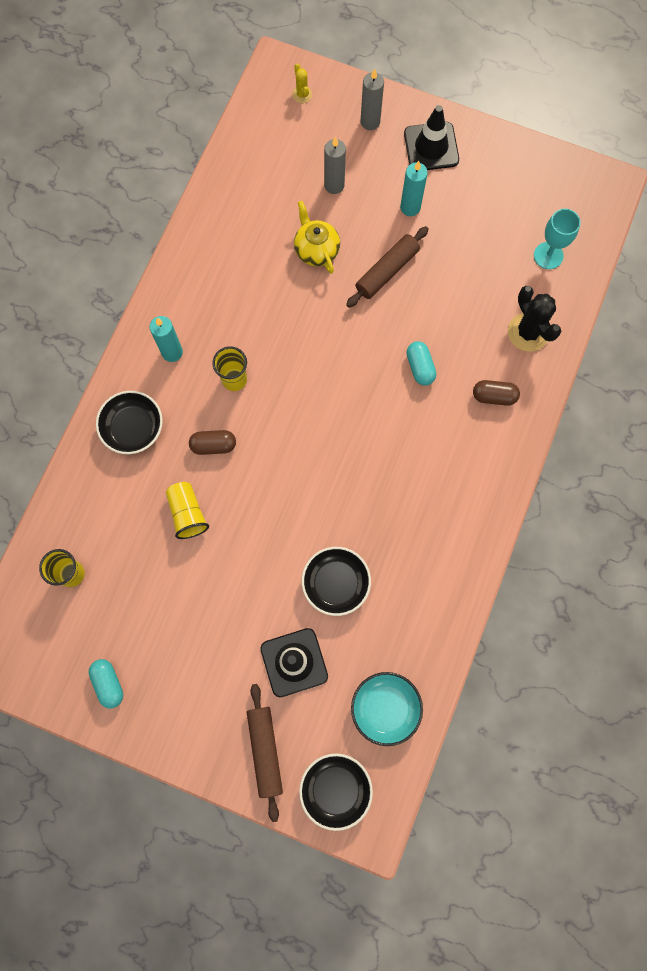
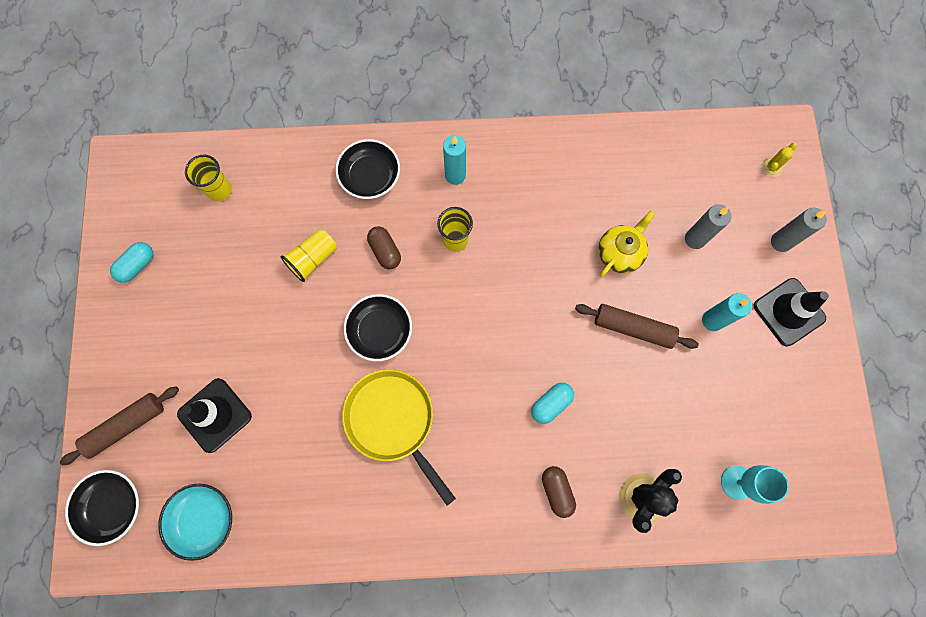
camera: 65 degrees right, 0 degrees up
black bowl [302,547,371,616] -> black bowl moved to [344,294,412,361]
none -> yellow pan [342,369,456,505]

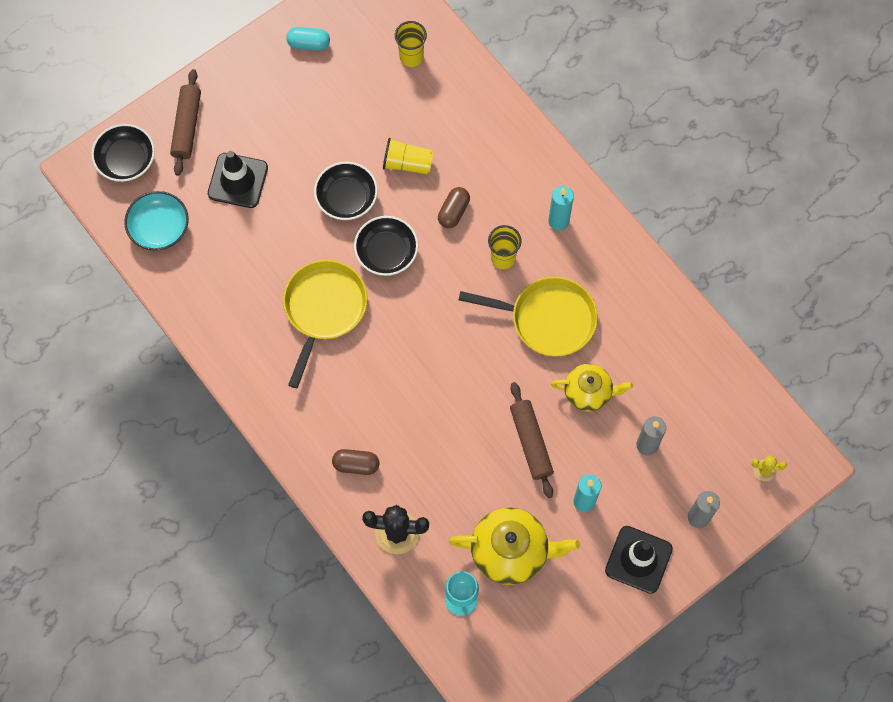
camera: 55 degrees right, 5 degrees down
brown rolling pin [60,386,179,466] -> brown rolling pin turned 75 degrees clockwise [170,69,201,176]
black bowl [335,139,400,199] -> black bowl moved to [314,162,378,220]
turquoise capsule [531,383,574,424] -> none
brown capsule [542,466,576,518] -> brown capsule turned 60 degrees clockwise [332,449,379,475]
none -> yellow teapot [449,507,580,585]
none -> yellow pan [459,277,598,356]

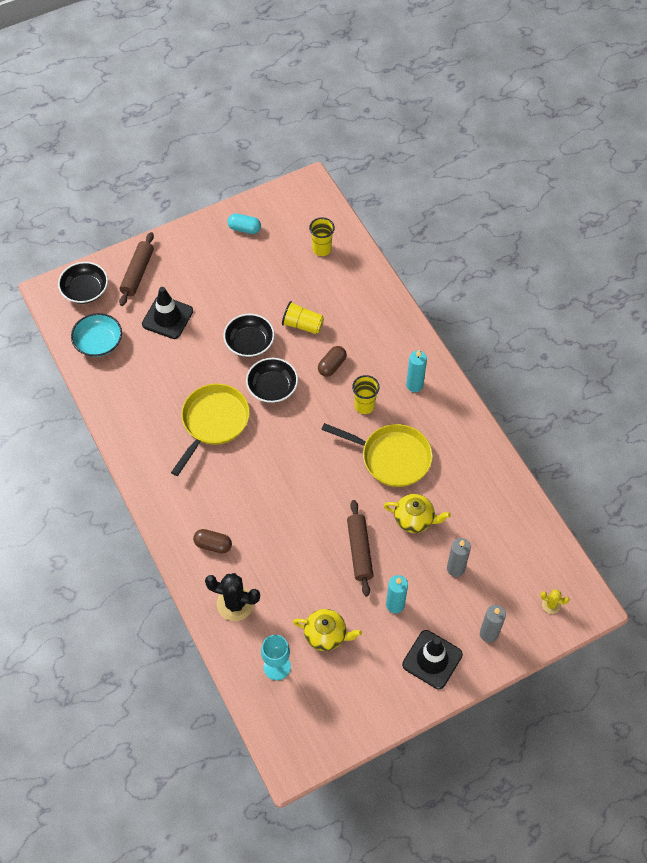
camera: 10 degrees right, 10 degrees down
yellow teapot [449,507,580,585] -> yellow teapot [293,609,362,651], size x0.65

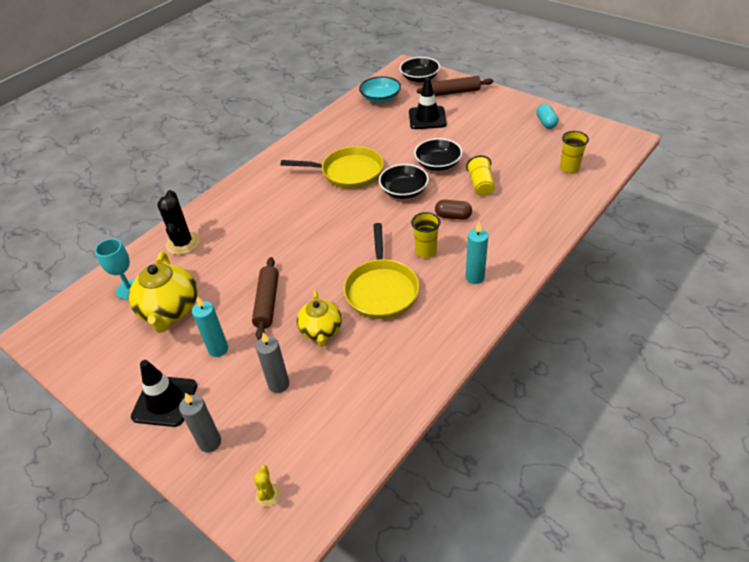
camera: 70 degrees right, 15 degrees down
brown capsule [193,529,232,554] -> none
yellow teapot [293,609,362,651] -> yellow teapot [129,252,198,333], size x1.54
brown rolling pin [347,500,374,596] -> brown rolling pin turned 60 degrees counterclockwise [252,257,279,340]

